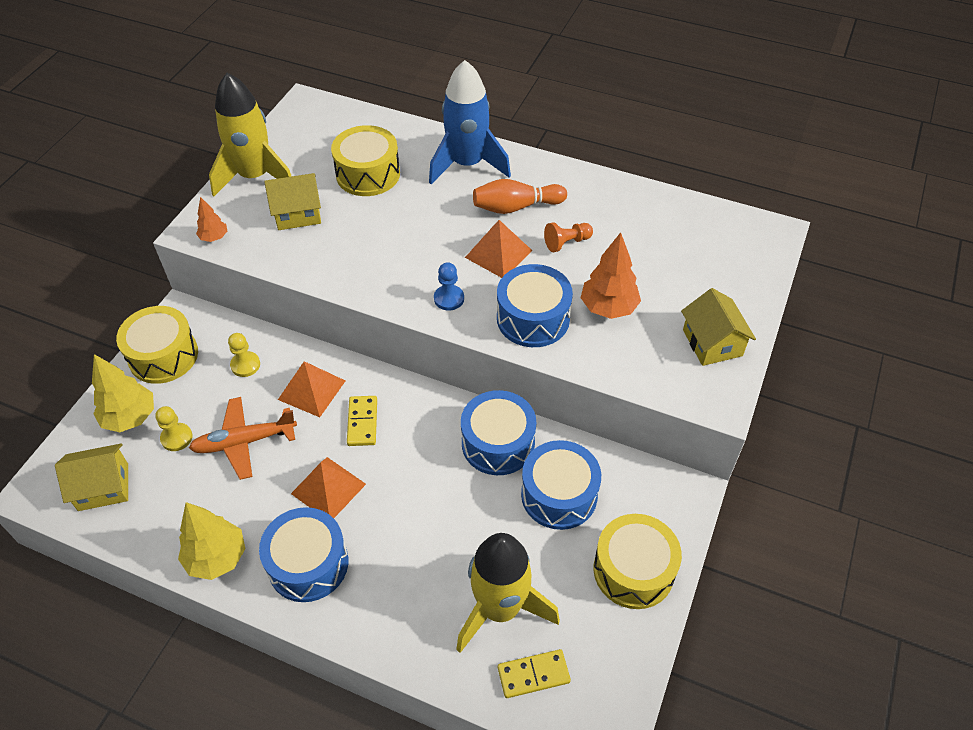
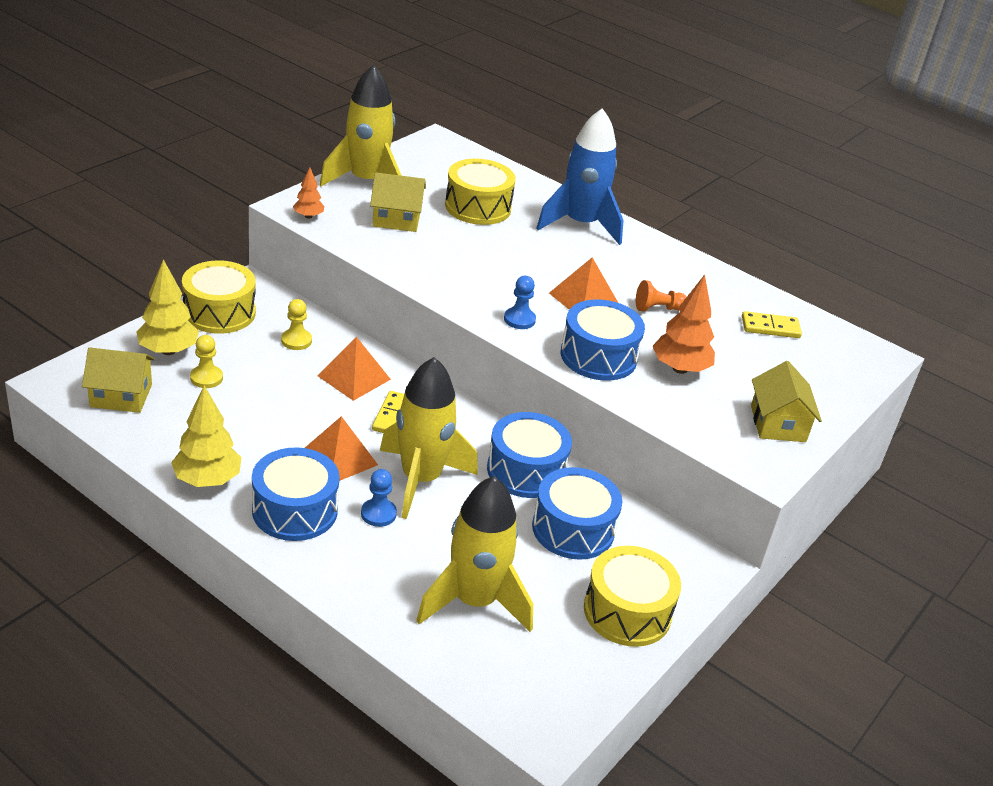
camera: 10 degrees right, 15 degrees down
orange plane [189,397,297,480] -> none
orange bowling pin [473,179,567,214] -> none
yellow domino [498,649,571,698] -> yellow domino moved to [742,311,802,338]
none -> blue pawn [361,469,397,527]
none -> yellow rocket [380,357,478,519]

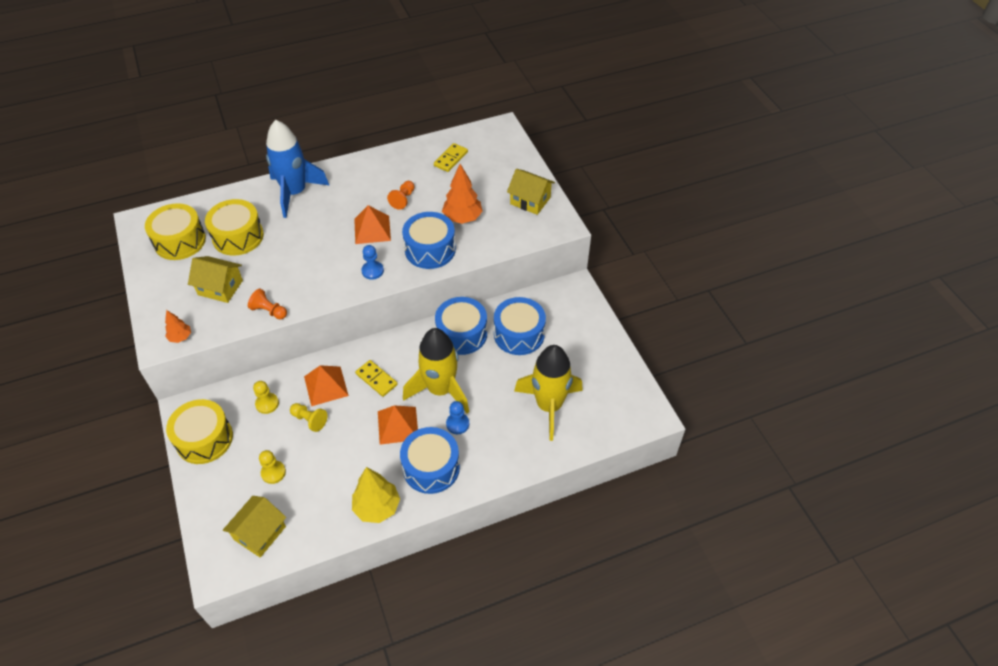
camera: 55 degrees left, 15 degrees up
yellow tree [136,259,199,355] -> none
yellow rocket [320,64,402,186] -> none
yellow house [370,172,426,232] -> yellow house turned 75 degrees clockwise [188,256,243,303]
yellow drum [584,546,681,647] -> yellow drum moved to [145,203,206,260]
none -> orange pawn [248,289,287,319]
none -> yellow pawn [290,403,328,432]

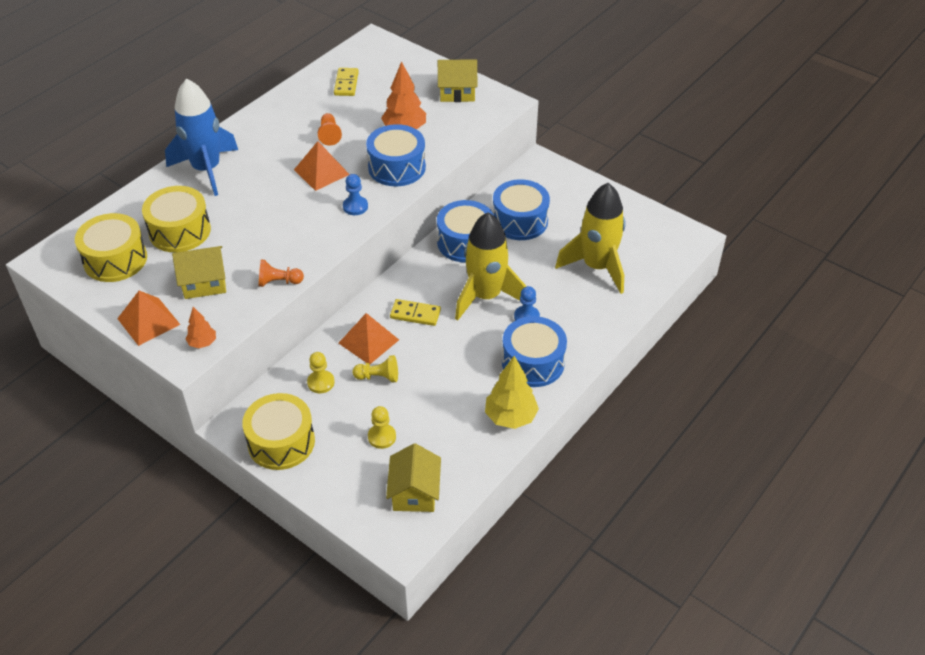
camera: 30 degrees left, 5 degrees down
orange pyramid [378,405,418,445] -> orange pyramid moved to [117,291,180,346]

